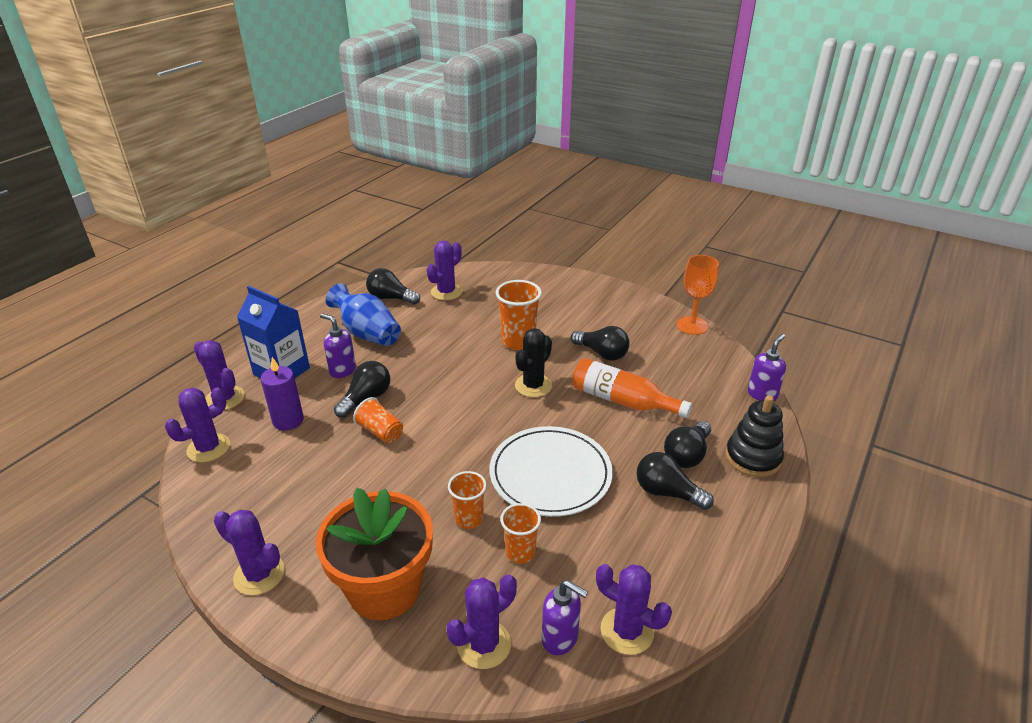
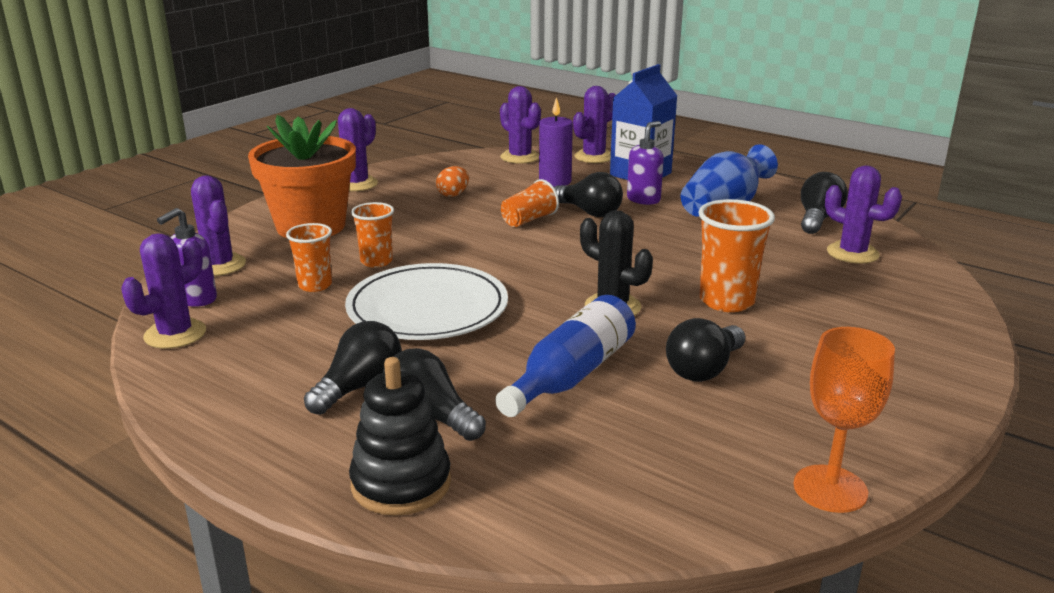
camera: 95 degrees right, 10 degrees down
orange bottle [572,358,692,418] -> blue bottle [495,295,636,417]
purple soap dispenser [748,334,786,402] -> none
none -> orange egg [436,166,469,197]

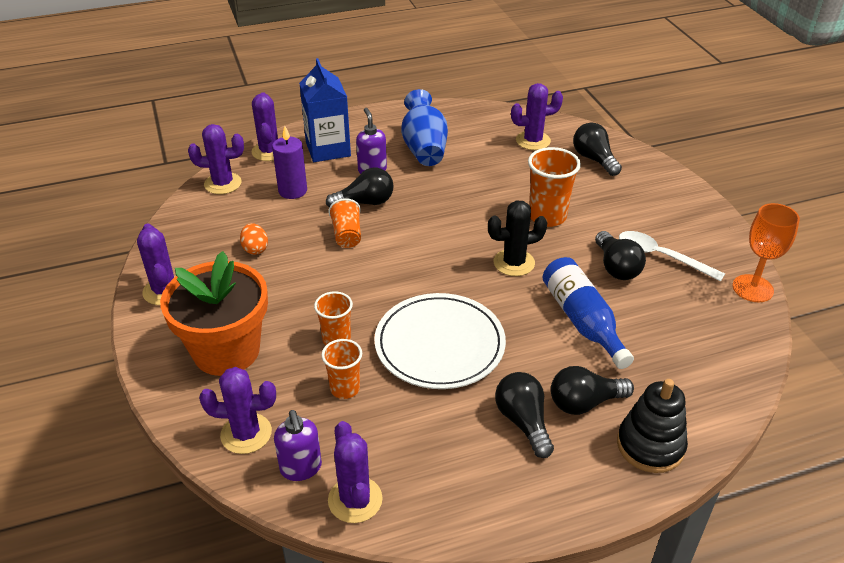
camera: 55 degrees left, 15 degrees up
black light bulb [801,172,848,234] -> black light bulb moved to [573,123,622,176]
none -> white spoon [619,231,725,282]

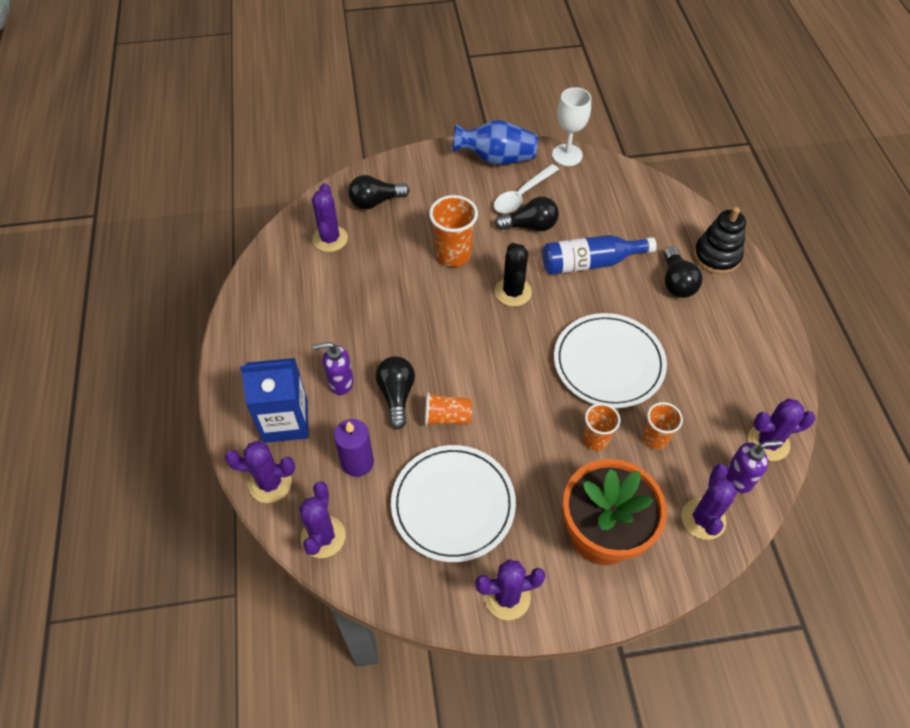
camera: 80 degrees left, 15 degrees up
orange egg [240,223,268,255] -> white plate [391,445,516,562]
blue vase [401,89,448,166] -> blue vase moved to [453,120,538,165]
black light bulb [495,372,554,458] -> none
orange goblet [732,203,800,302] -> white goblet [552,87,591,166]

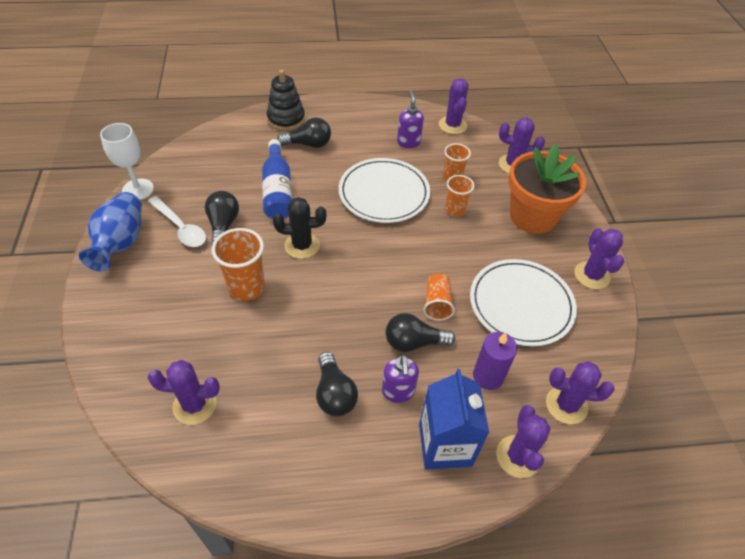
camera: 90 degrees left, 5 degrees down
black light bulb [348,175,410,209] -> black light bulb moved to [316,352,358,416]
purple soap dispenser [726,440,783,493] -> purple soap dispenser moved to [397,91,424,148]

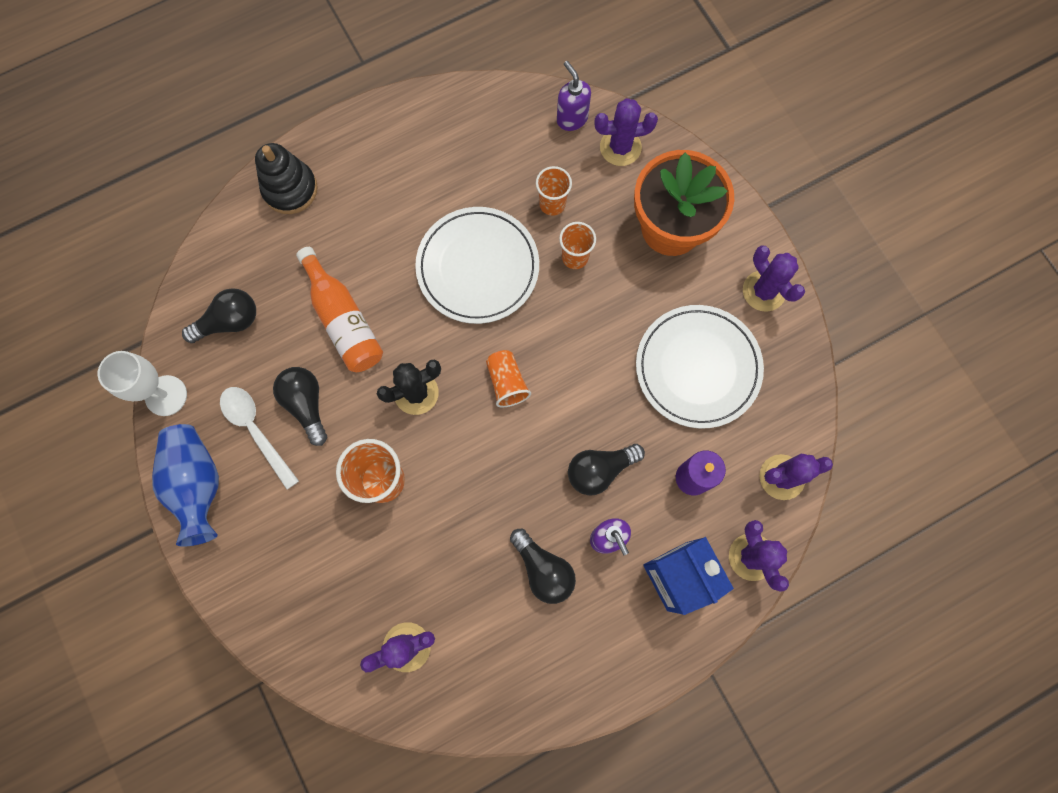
camera: 20 degrees left, 25 degrees up
white spoon [148,196,206,247] -> white spoon turned 150 degrees counterclockwise [220,387,299,490]
blue bottle [262,139,292,219] -> orange bottle [296,247,383,372]
black light bulb [277,117,331,148] -> black light bulb moved to [182,288,256,343]
purple soap dispenser [397,91,424,148] -> purple soap dispenser moved to [557,61,591,131]
orange cup [423,274,455,321] -> orange cup moved to [486,350,531,408]
purple cactus [439,78,469,134] -> none

